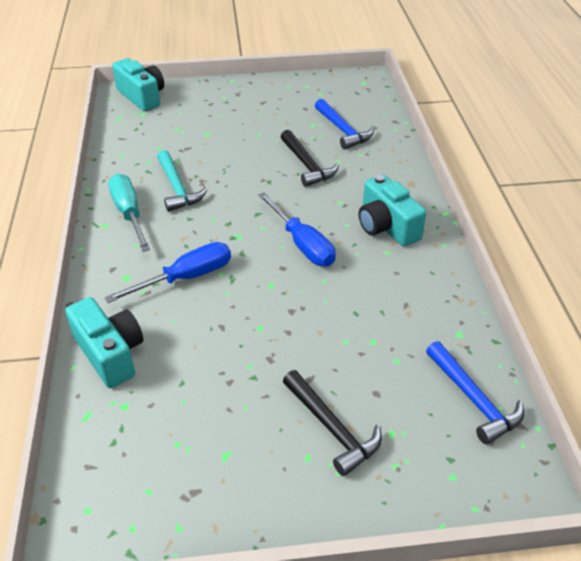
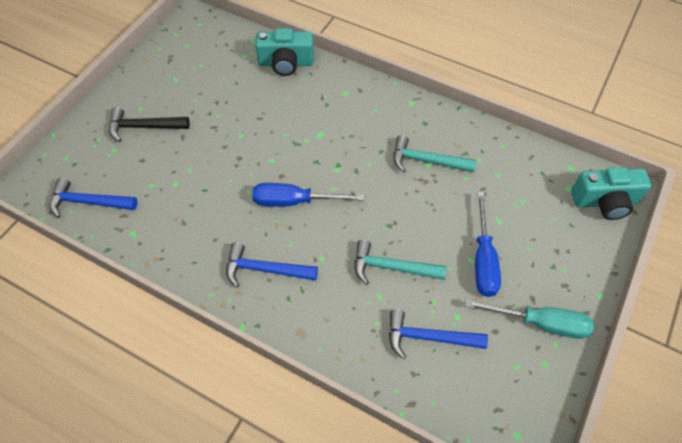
camera: 125 degrees right, 15 degrees up
blue screwdriver [104,242,231,303] -> blue screwdriver moved to [475,192,501,297]
turquoise screwdriver [108,174,150,252] -> turquoise screwdriver moved to [465,299,594,339]
black hammer [281,130,339,187] -> turquoise hammer [355,240,447,285]
turquoise camera [359,174,426,247] -> blue hammer [226,242,318,288]

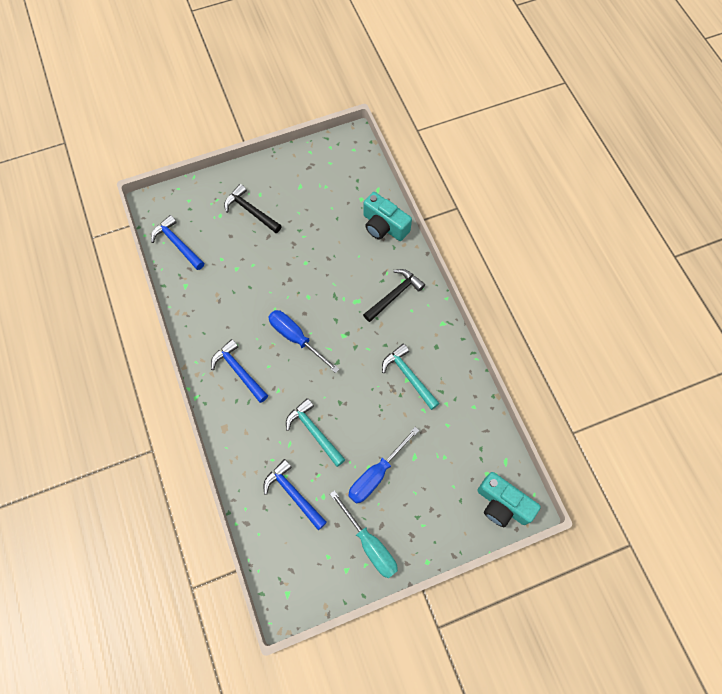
camera: 40 degrees right, 10 degrees up
none -> black hammer [363,269,425,322]

